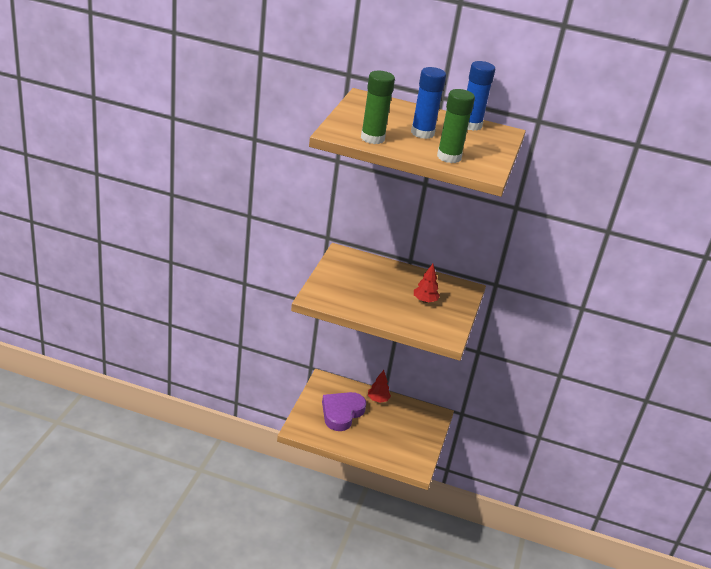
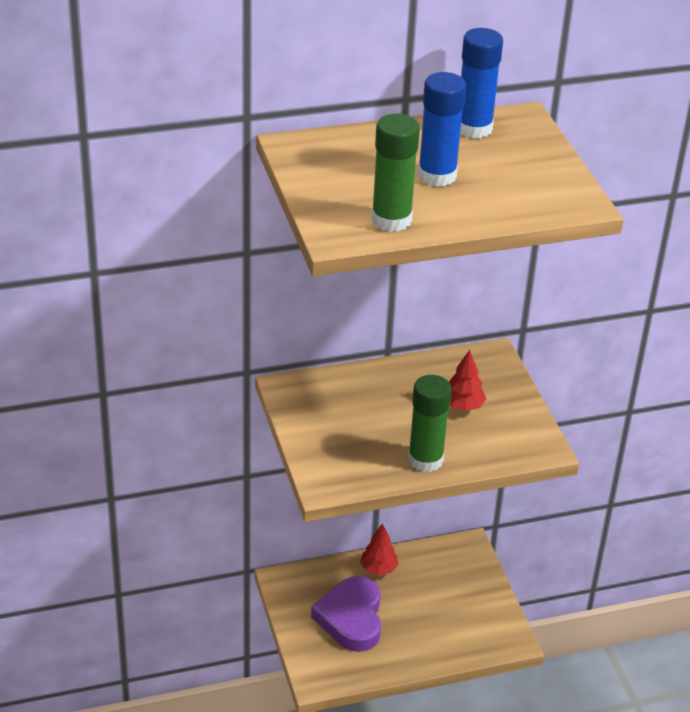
camera: 30 degrees left, 5 degrees up
green glue stick [437,89,475,163] -> green glue stick moved to [408,375,452,472]

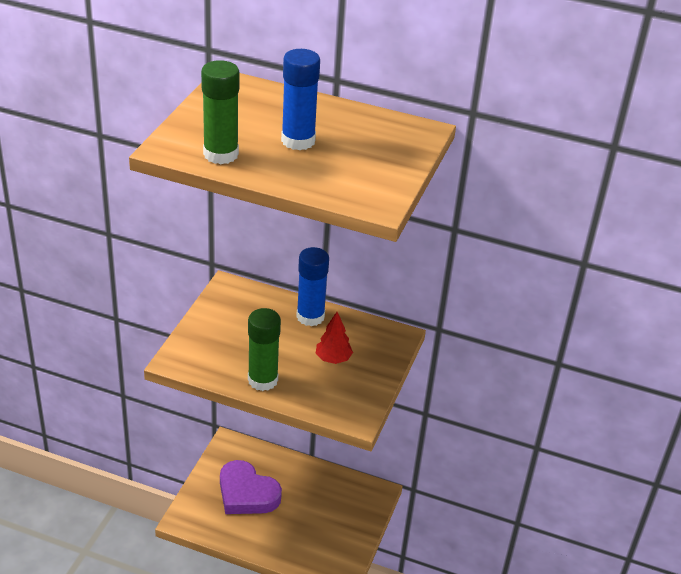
camera: 35 degrees right, 0 degrees up
purple heart [311,576,381,652] -> purple heart turned 90 degrees counterclockwise [220,460,282,514]
red tree [360,524,399,575] -> none
blue glue stick [460,28,503,139] -> blue glue stick moved to [296,247,329,326]

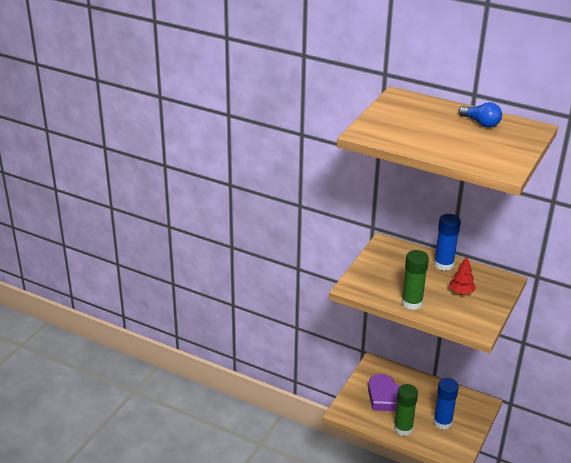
camera: 10 degrees right, 5 degrees down
green glue stick [201,60,239,164] -> green glue stick moved to [394,384,418,436]
blue glue stick [281,49,320,150] -> blue glue stick moved to [433,378,459,430]
none -> blue light bulb [458,102,502,128]

